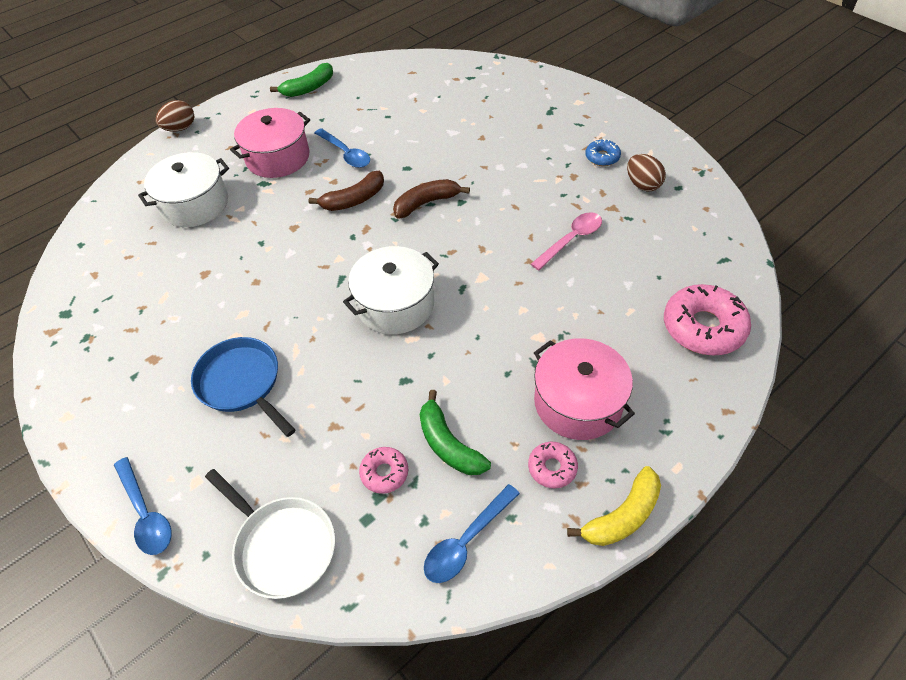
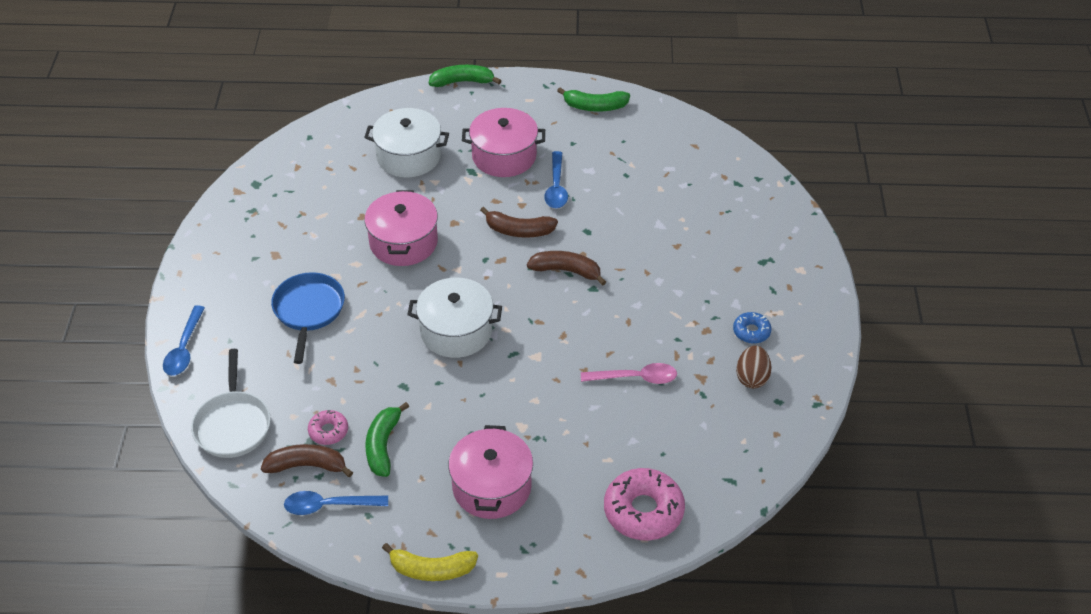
camera: 40 degrees right, 5 degrees down
brown egg [156,100,194,132] -> green banana [429,65,501,87]
pink donut [528,442,578,488] -> none
none -> brown banana [261,444,353,477]
none -> pink pot [365,190,438,266]

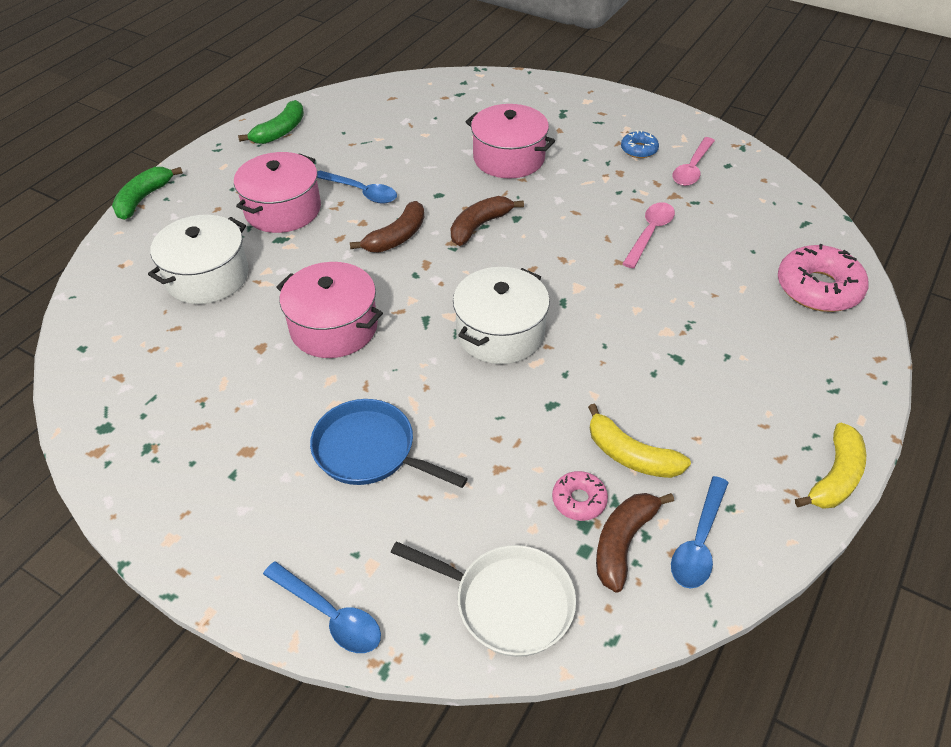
camera: 60 degrees left, 0 degrees up
green banana [365,402,409,477] -> yellow banana [588,404,691,478]
pink pot [448,425,533,519] -> pink pot moved to [466,104,555,179]
brown egg [736,345,772,389] -> pink spoon [672,137,715,186]

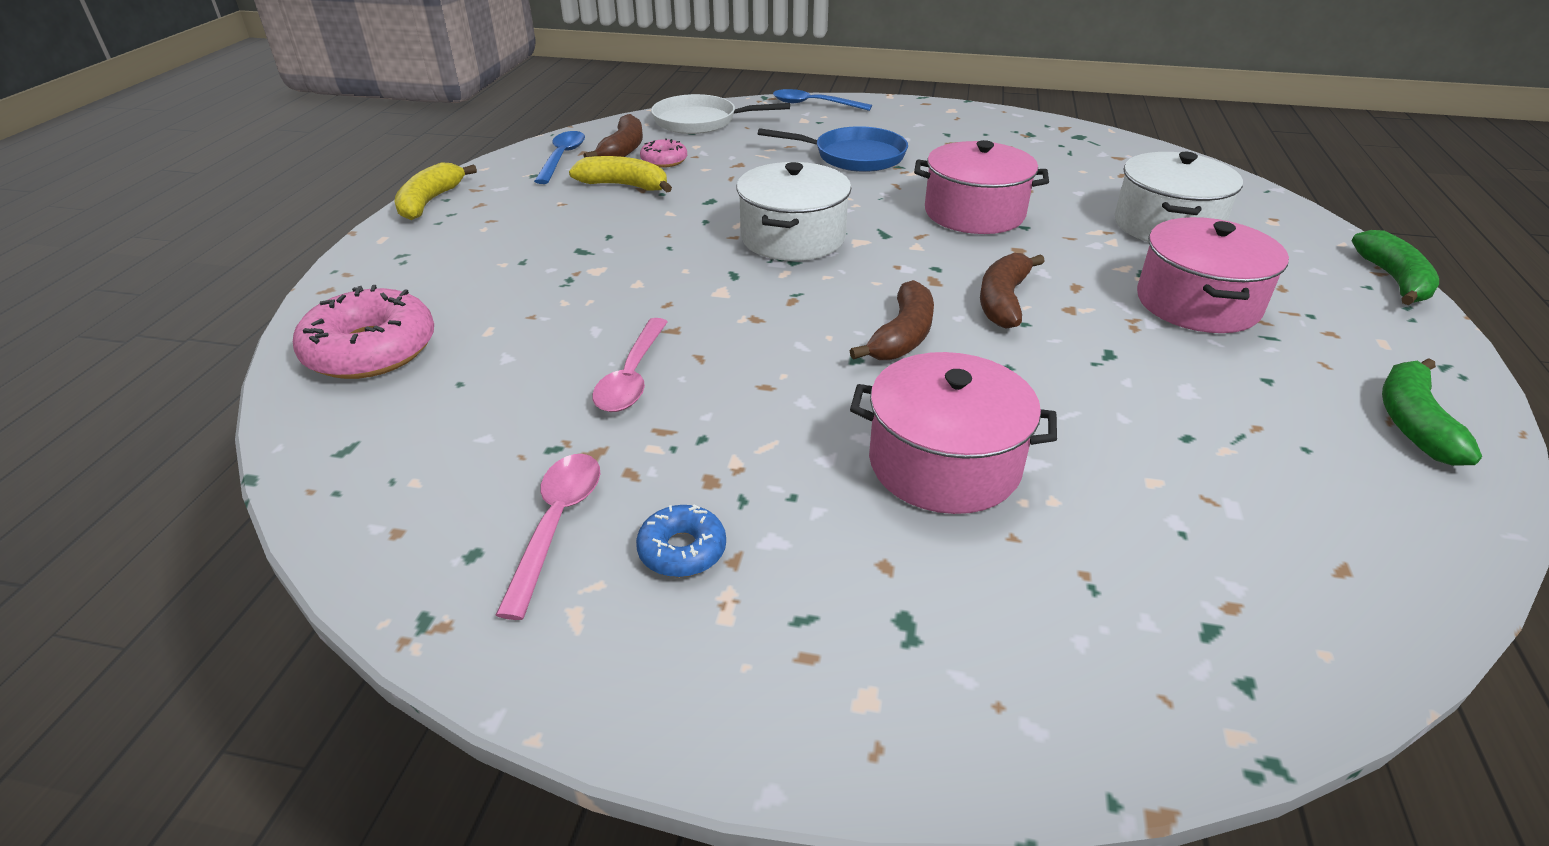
camera: 160 degrees right, 10 degrees down
blue spoon [317,171,397,204] -> none

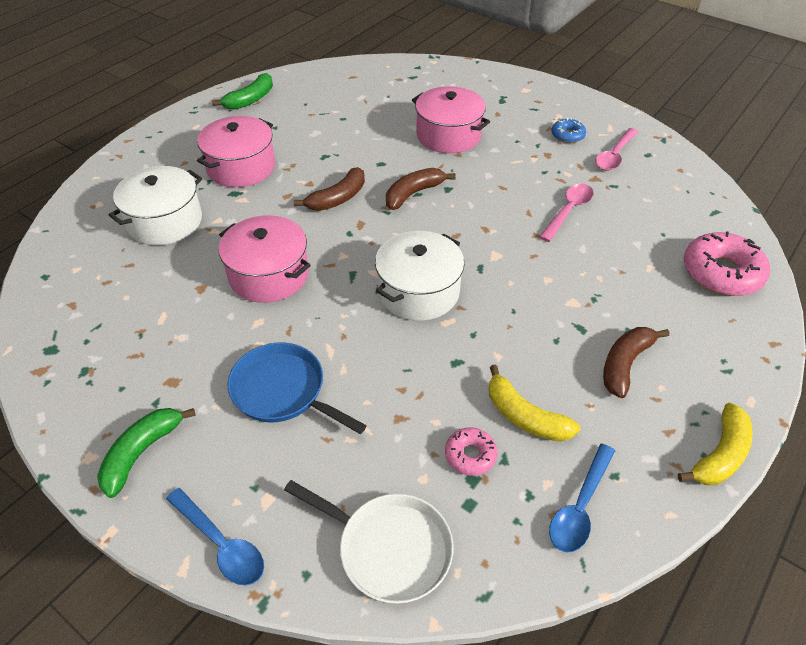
camera: 155 degrees left, 10 degrees up
brown banana [584,114,643,158] -> brown banana moved to [603,327,669,398]
green banana [1352,230,1439,305] -> green banana moved to [97,408,196,498]

